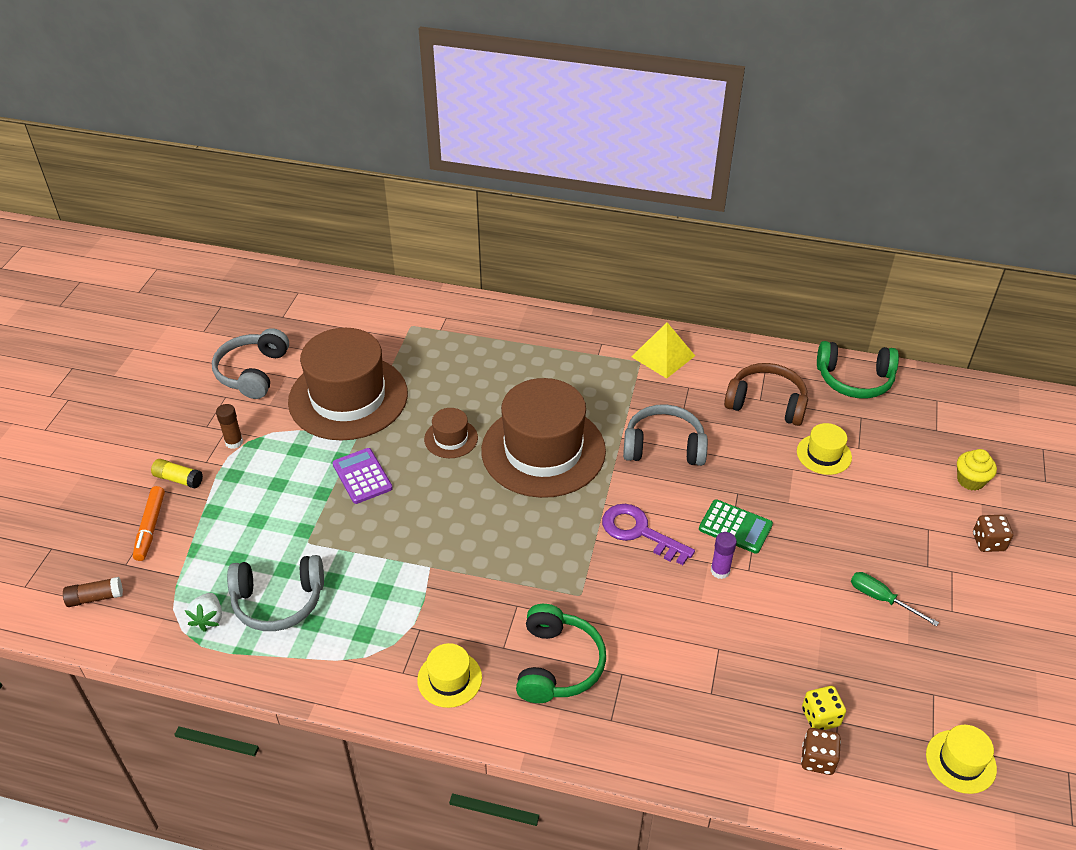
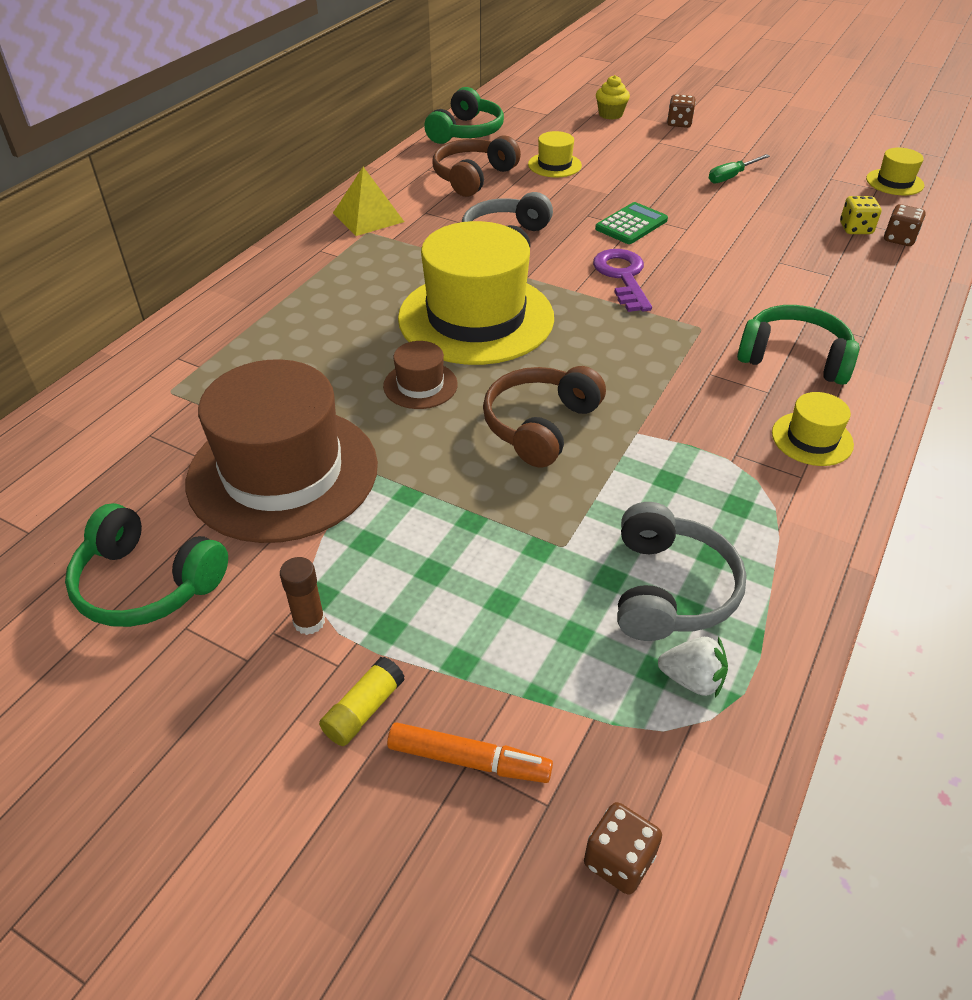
camera: 75 degrees left, 0 degrees up
brown glue stick [63,577,123,607] -> brown dice [584,802,662,895]
grey headphones [212,328,289,399] -> green headphones [65,503,228,627]
purple calculator [332,448,393,504] -> none
brown hat [481,378,606,498] -> yellow hat [398,221,554,365]
purple key [602,504,695,565] -> purple key turned 120 degrees clockwise [593,249,652,312]
purple glue stick [711,532,737,579] -> none
none -> brown headphones [483,366,606,468]

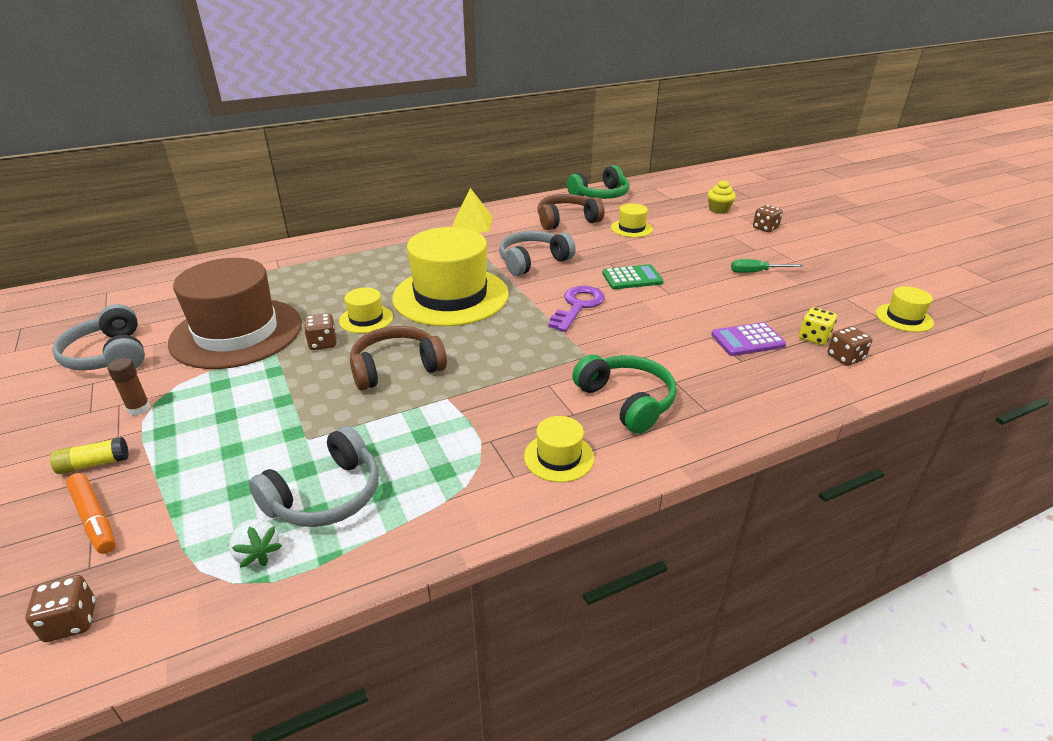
camera: 35 degrees right, 10 degrees down
green headphones [65,503,228,627] -> grey headphones [52,304,145,370]
brown hat [383,341,458,409] -> yellow hat [339,288,393,333]
none -> brown dice [304,313,337,350]
none -> purple calculator [711,322,786,356]

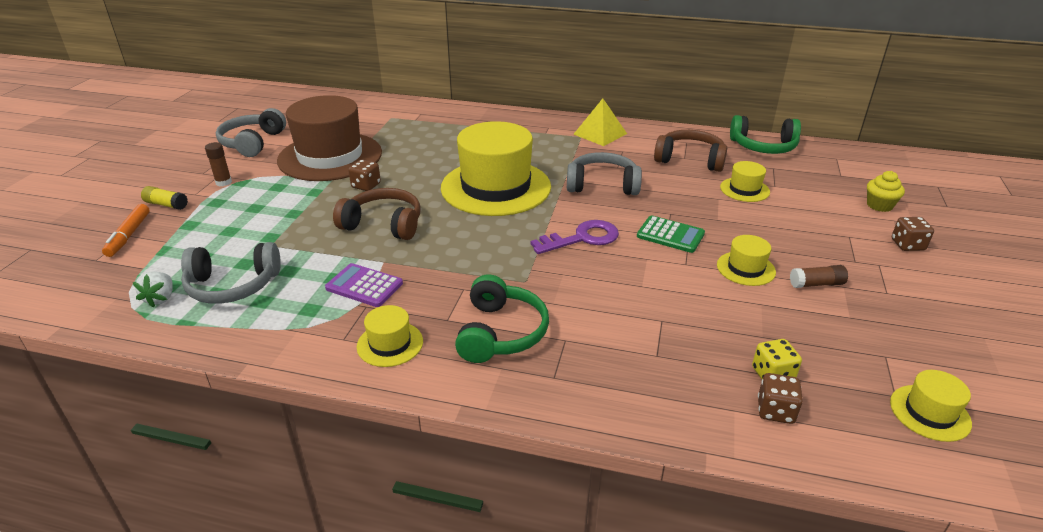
camera: 40 degrees right, 0 degrees up
brown dice [25,575,96,642] -> none
yellow hat [339,288,393,333] -> yellow hat moved to [717,235,776,286]
purple calculator [711,322,786,356] -> purple calculator moved to [325,263,403,307]
green screwdriver [731,259,804,273] -> brown glue stick [790,265,848,288]

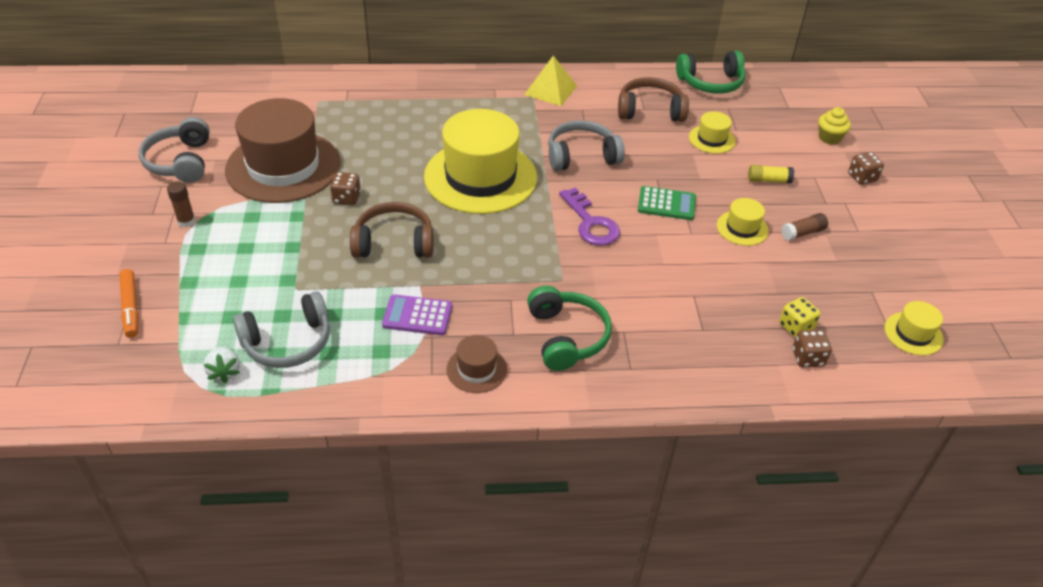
camera: 20 degrees left, 10 degrees up
yellow glue stick [141,186,188,210] -> yellow glue stick moved to [748,165,794,183]
yellow hat [357,305,423,367] -> brown hat [447,335,507,393]
purple key [531,220,619,254] -> purple key turned 105 degrees clockwise [559,188,620,246]

